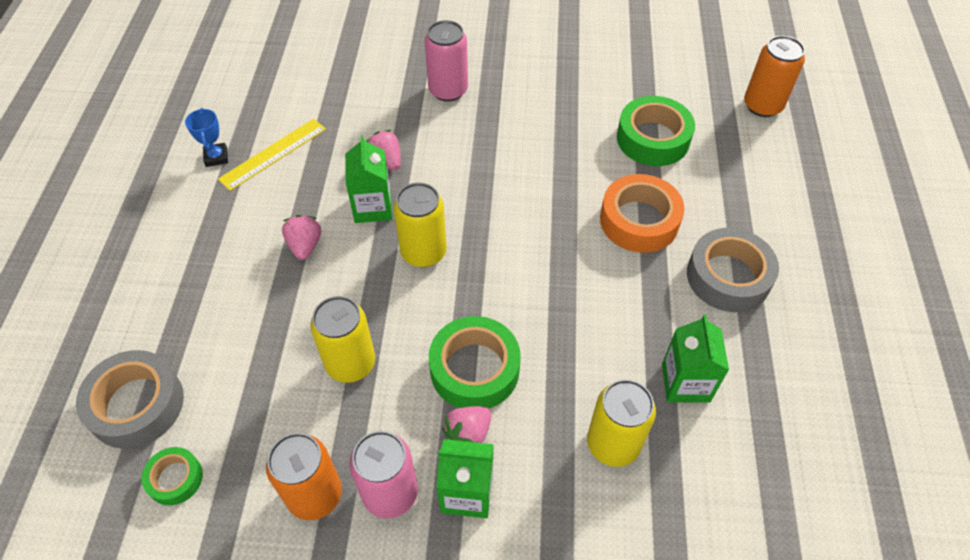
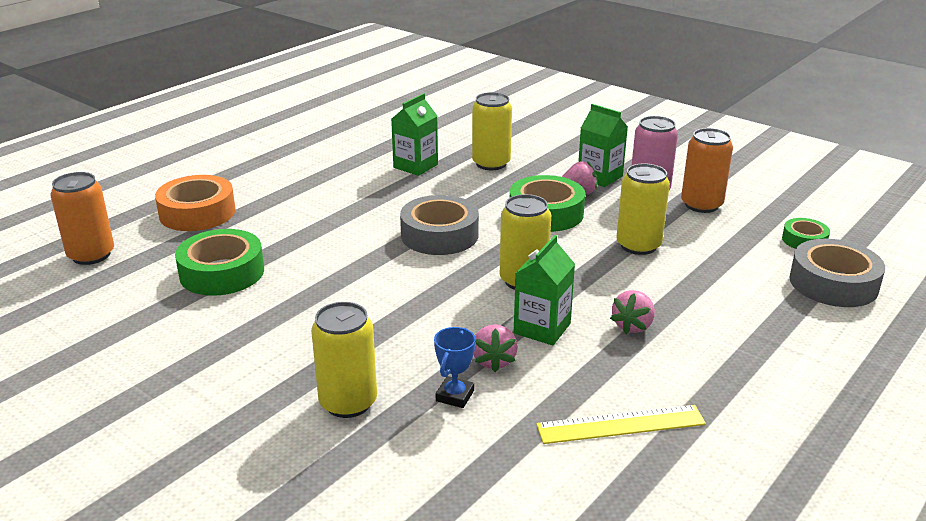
camera: 145 degrees left, 25 degrees down
blue trophy [185,108,228,167] -> blue trophy moved to [434,327,475,408]
pink can [425,20,468,102] -> yellow can [311,302,377,418]
orange tape [600,174,684,253] -> orange tape moved to [155,175,236,231]
grey tape [687,228,779,312] -> grey tape moved to [400,195,479,255]

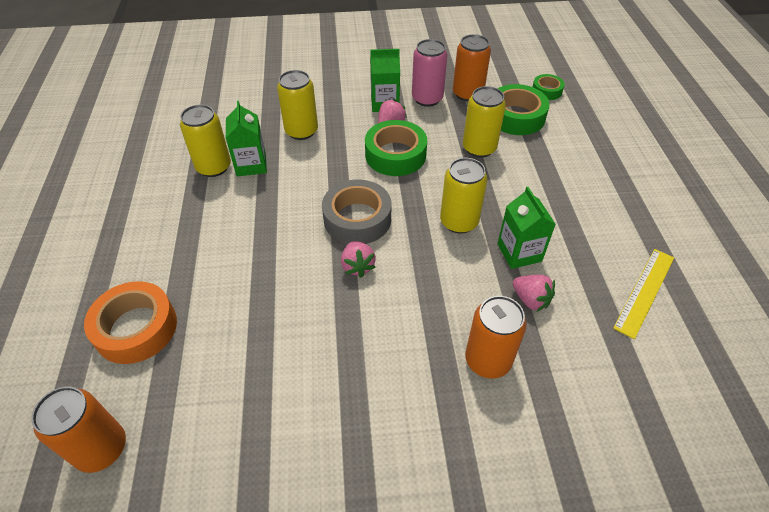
camera: 45 degrees left, 20 degrees up
green tape [175,229,264,296] -> green tape moved to [498,84,550,135]
yellow can [311,302,377,418] -> yellow can moved to [180,104,231,177]
blue trophy [434,327,475,408] -> none
pink strawberry [610,290,655,334] -> pink strawberry moved to [341,241,376,278]
grey tape [789,239,885,307] -> none
none -> orange can [465,296,527,379]

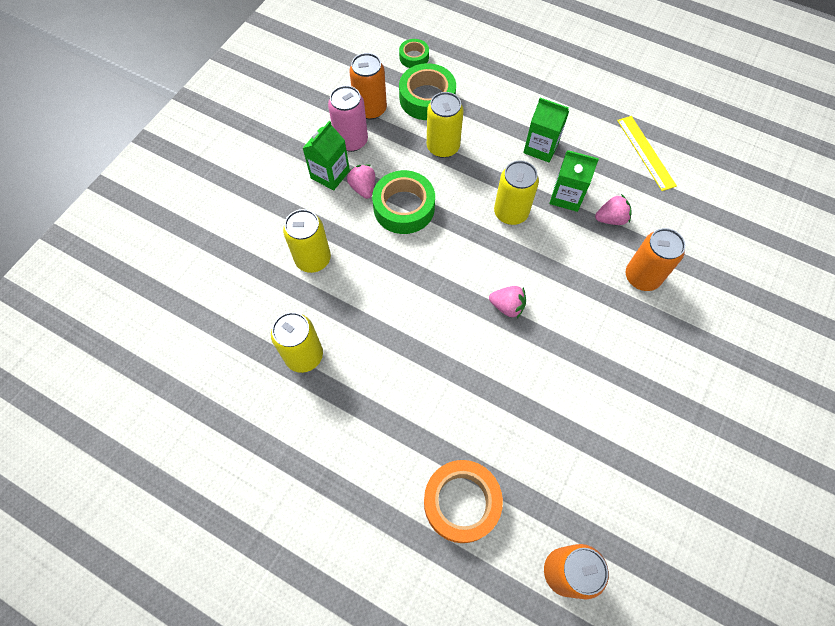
camera: 55 degrees left, 15 degrees up
green carton [226,101,267,177] -> green carton moved to [523,98,569,162]
grey tape [322,180,391,244] -> none

